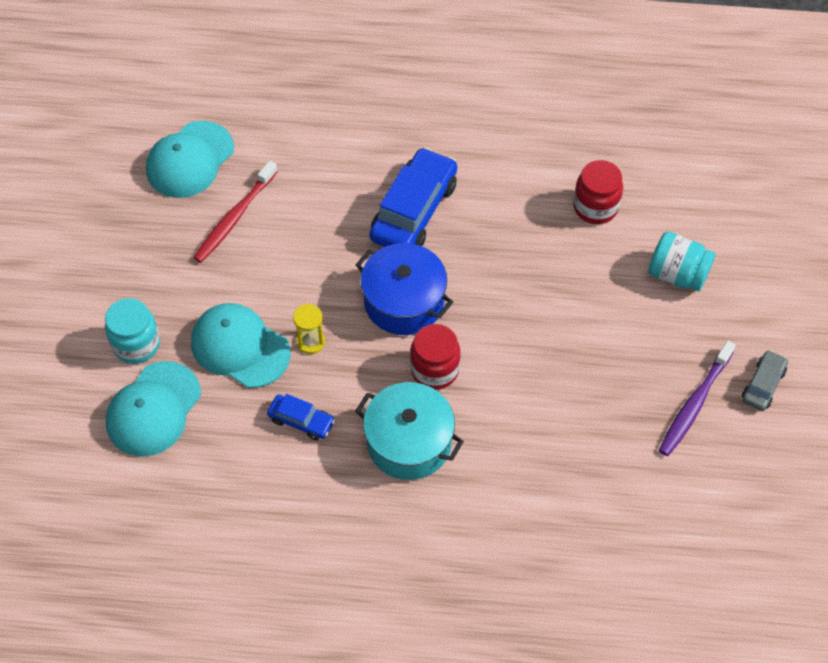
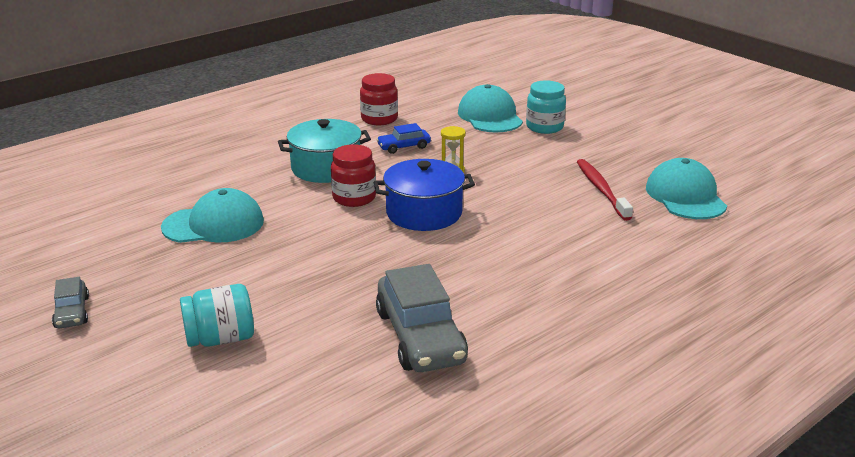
camera: 135 degrees right, 30 degrees down
turquoise cap [191,303,291,388] -> turquoise cap moved to [161,188,264,243]
blue car [369,147,457,247] -> none
red jar [573,160,623,224] -> red jar moved to [360,73,398,125]
purple toothbrush [659,341,736,456] -> none
none -> grey car [376,264,468,372]

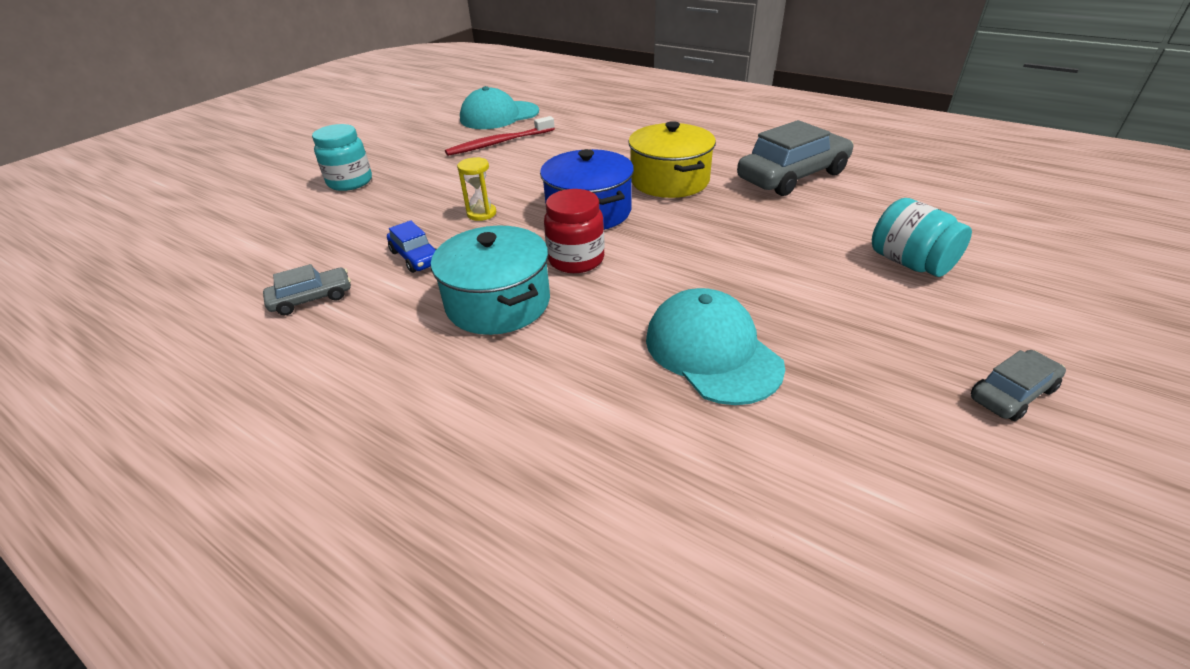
camera: 105 degrees left, 10 degrees up
red jar [360,73,398,125] -> grey car [263,264,351,315]
turquoise cap [458,84,523,133] -> none
none -> yellow pot [628,121,716,198]

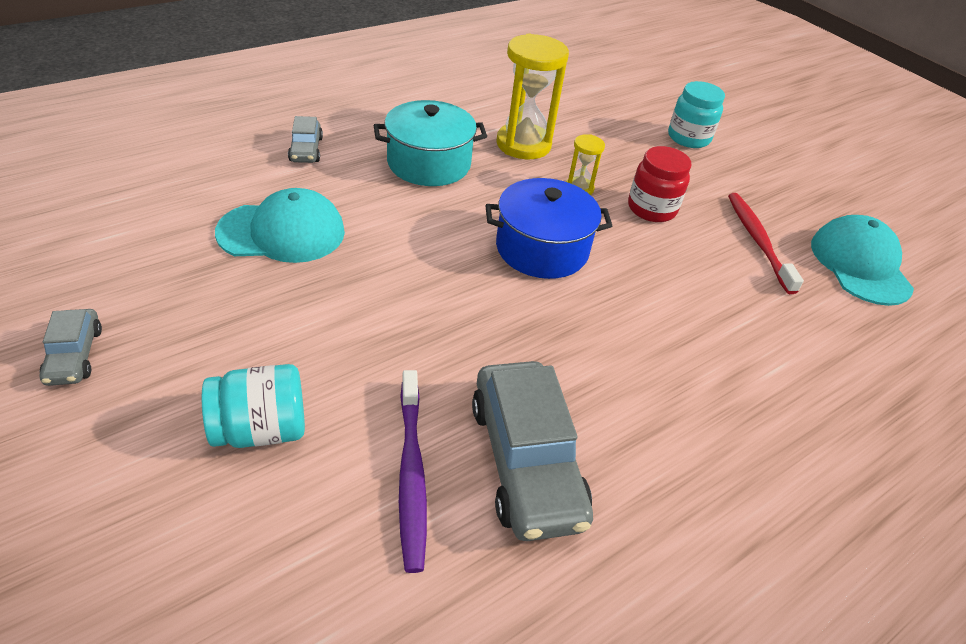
camera: 105 degrees right, 5 degrees up
grey car [263,264,351,315] -> grey car moved to [288,116,323,163]
blue car [387,220,436,273] -> yellow hourglass [496,34,569,159]
red jar [544,189,605,273] -> red jar moved to [628,146,692,222]
yellow pot [628,121,716,198] -> none
none -> purple toothbrush [399,370,427,573]

